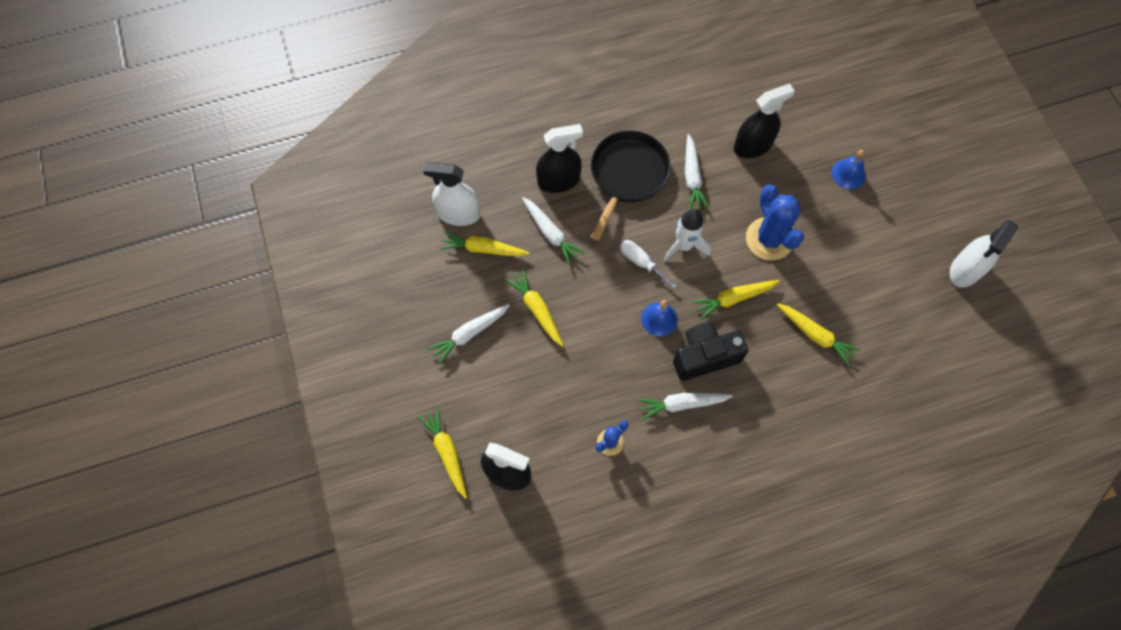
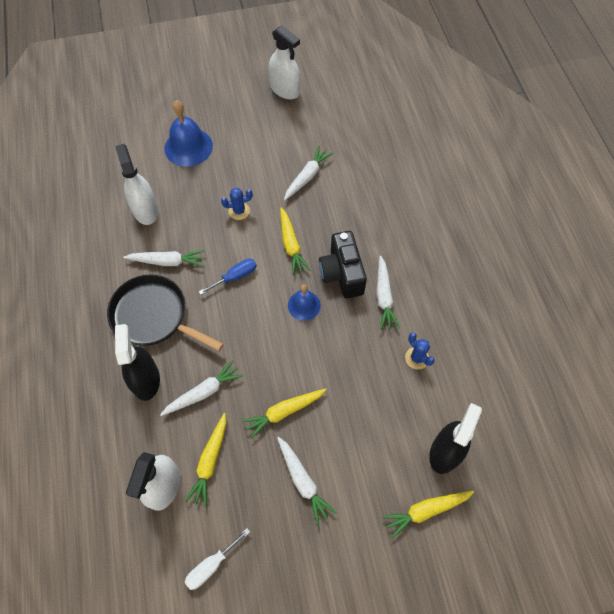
camera: 85 degrees left, 5 degrees down
white screwdriver [620,240,677,289] -> white screwdriver moved to [185,528,250,590]
white rocket [663,209,711,262] -> blue screwdriver [199,258,257,295]
black spray bottle [734,84,794,158] -> white spray bottle [115,144,158,225]
blue cactus [746,184,804,261] -> blue cactus [221,188,253,220], size x0.51
yellow carrot [777,303,861,366] -> none
blue bell [831,150,866,189] -> blue bell [165,100,213,167], size x1.67
none -> white carrot [284,146,333,200]

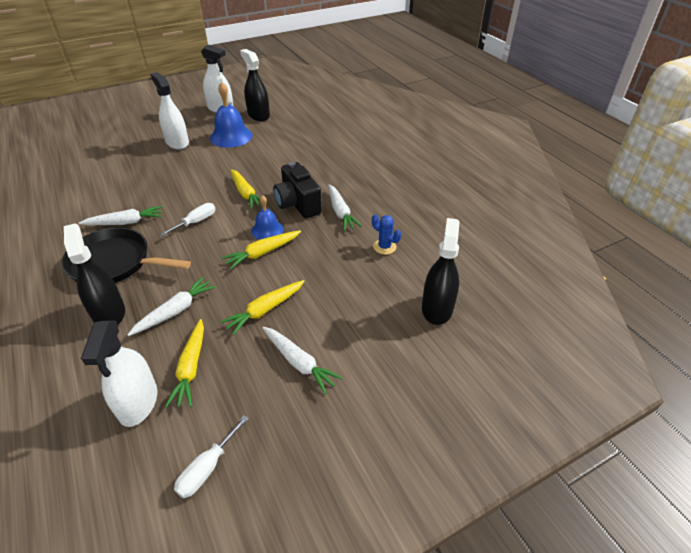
camera: 15 degrees left, 20 degrees down
white spray bottle [115,144,158,225] -> white spray bottle moved to [150,72,189,150]
blue bell [165,100,213,167] -> blue bell moved to [210,82,253,148]
blue screwdriver [199,258,257,295] -> white screwdriver [160,203,216,236]
blue cactus [221,188,253,220] -> none
white carrot [284,146,333,200] -> none
yellow carrot [382,491,474,539] -> yellow carrot moved to [222,231,301,270]
none -> black spray bottle [240,49,270,121]

